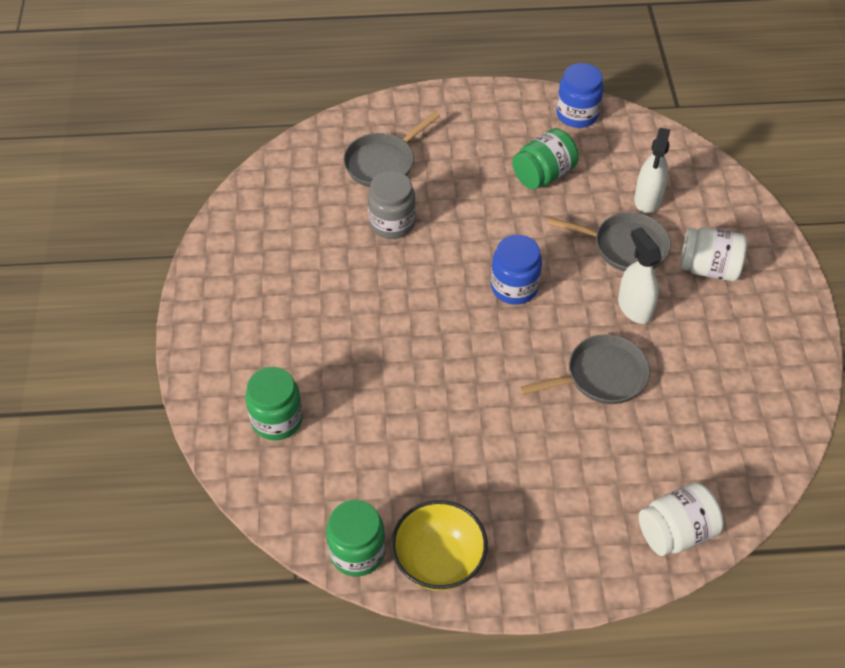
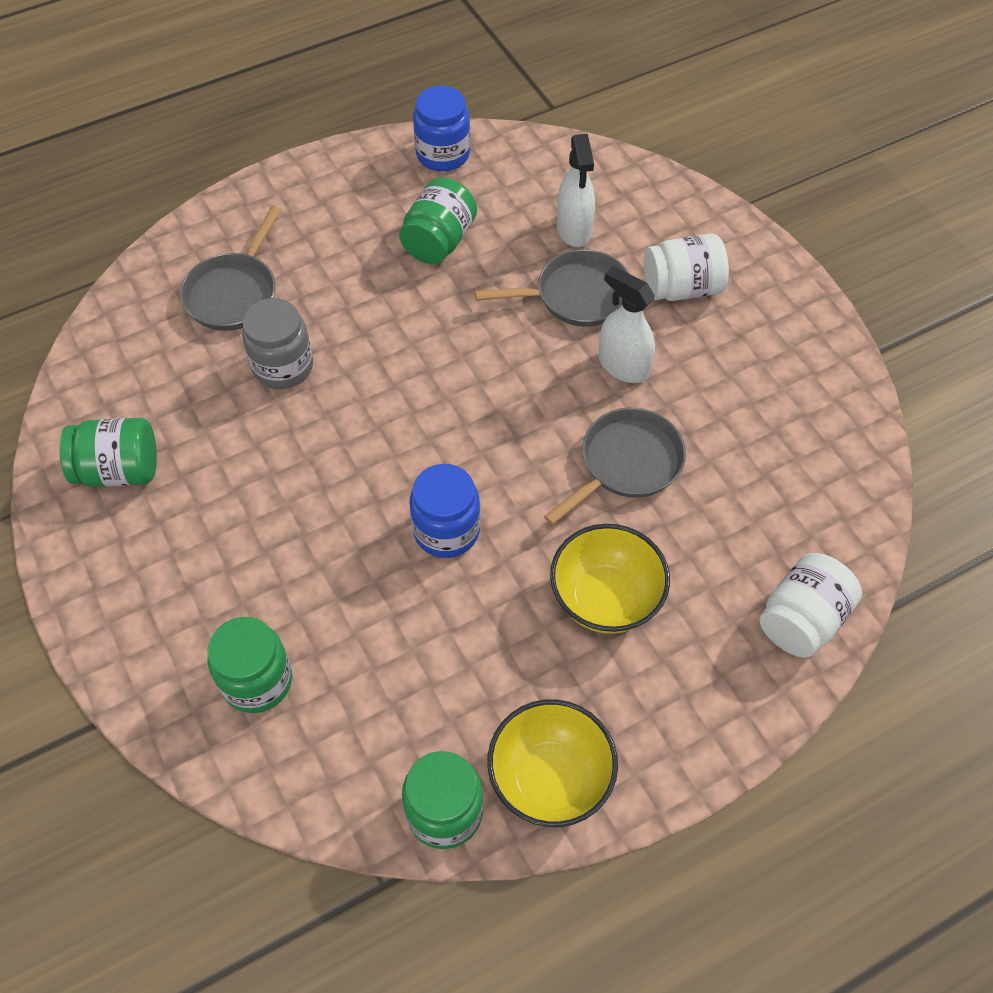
camera: 25 degrees left, 5 degrees up
blue jar [491,235,542,305] -> blue jar moved to [409,464,480,558]
none -> green jar [59,418,157,487]
none -> yellow bowl [550,524,670,634]

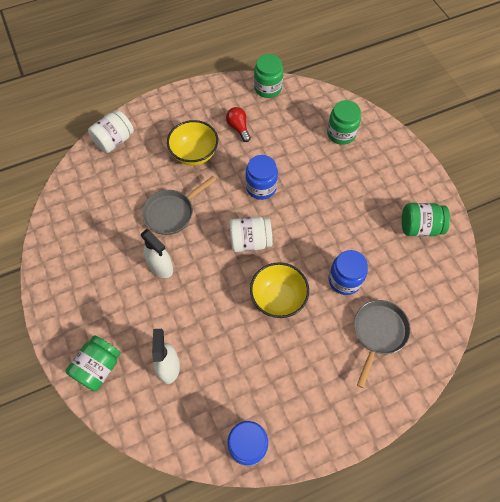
camera: 175 degrees left, 5 degrees up
grey jar [242,298,313,389] -> blue jar [329,250,368,295]
green jar [399,177,477,264] -> green jar moved to [66,336,120,392]
grey pan [475,249,629,327] -> none
yellow bowl [487,699,618,827] -> yellow bowl moved to [250,262,309,318]
white jar [644,234,729,301] -> white jar moved to [229,216,273,252]
none -> red light bulb [226,107,251,142]

